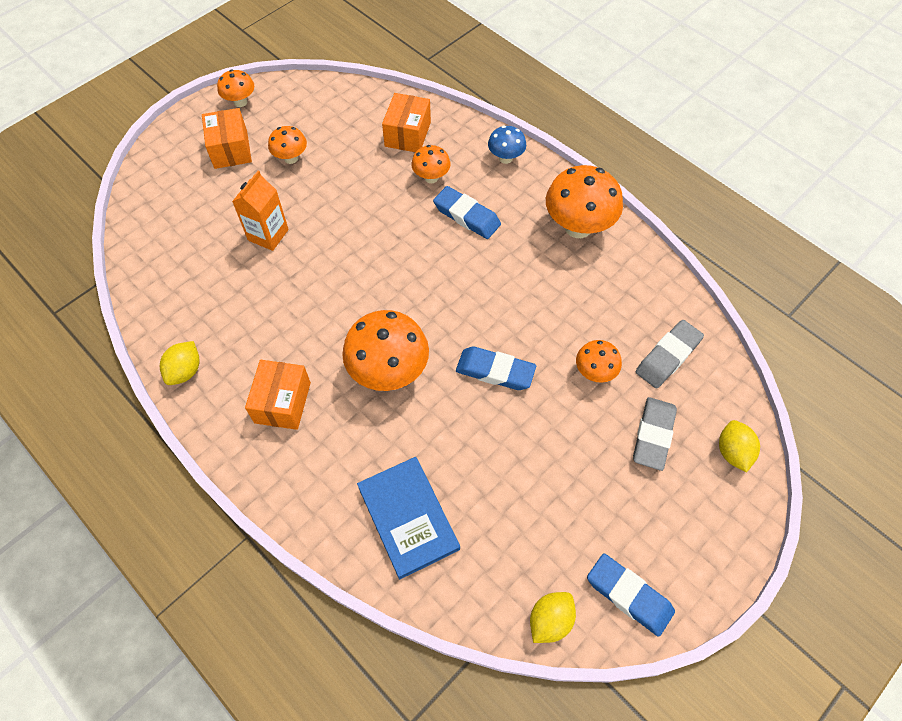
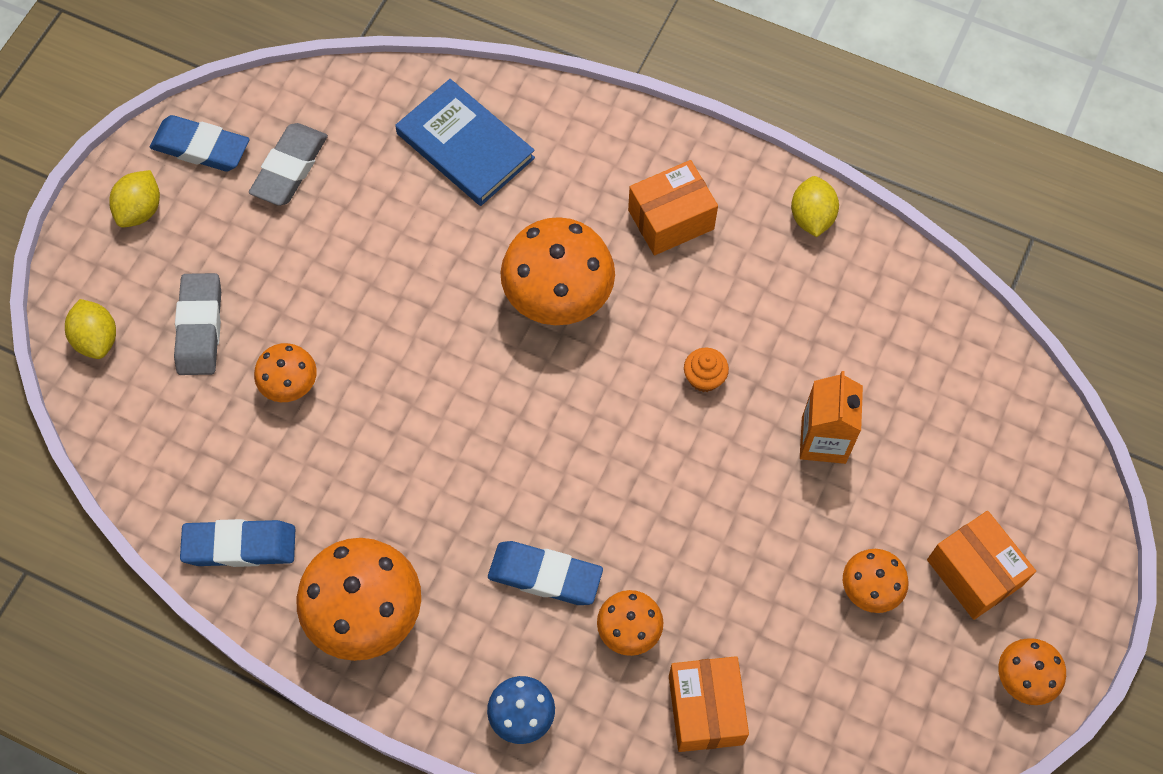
camera: 160 degrees right, 5 degrees up
orange box [245,360,311,430] -> orange box turned 75 degrees clockwise [628,160,718,255]
blue eraser [456,346,536,390] -> blue eraser moved to [180,519,295,567]
yellow lemon [530,592,576,643] -> yellow lemon moved to [109,170,160,228]
grey eraser [635,320,704,388] -> grey eraser moved to [249,123,328,206]
none -> orange cupcake [684,348,729,392]

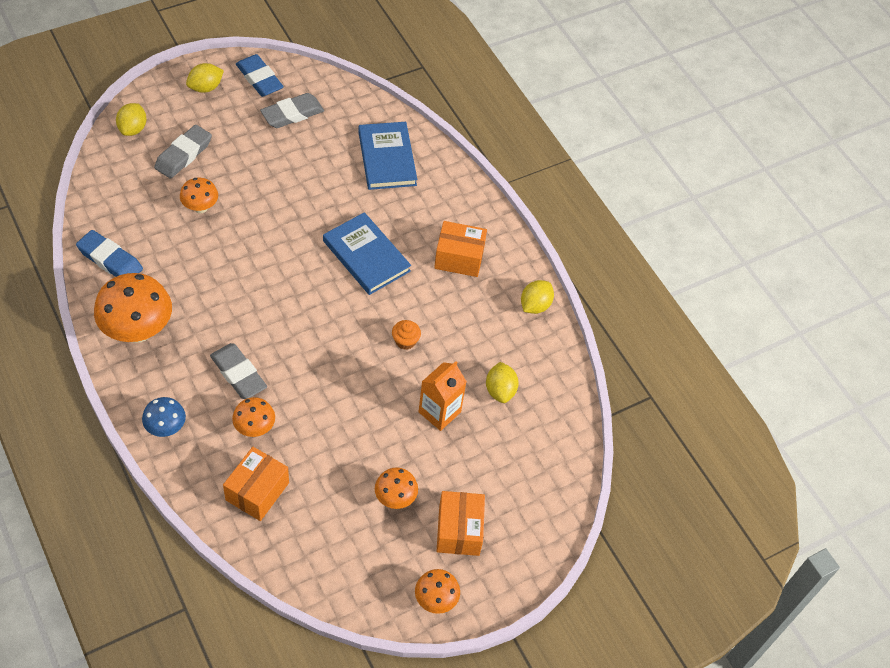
camera: 30 degrees right, 10 degrees down
blue eraser [488,541,603,605] -> grey eraser [210,343,267,399]
orange mushroom [500,217,615,325] -> blue book [323,212,411,295]
none -> yellow lemon [486,362,519,403]

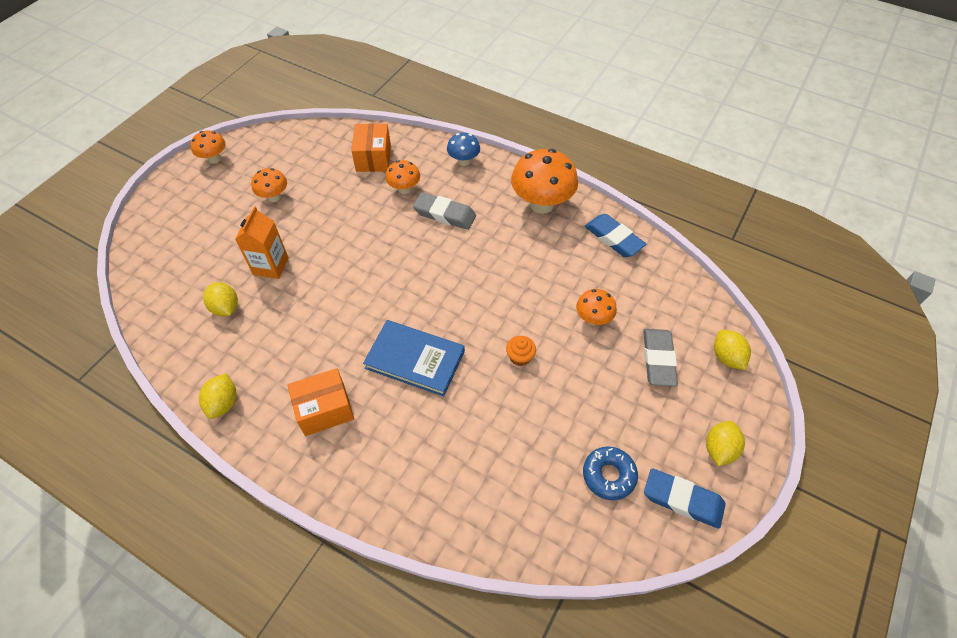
camera: 155 degrees right, 0 degrees up
blue eraser [76,230,143,277] -> blue eraser turned 45 degrees clockwise [585,214,646,257]
grey eraser [260,93,324,128] -> blue donut [583,446,638,500]
blue book [358,122,417,190] -> none
orange cupcake [392,320,421,350] -> orange cupcake moved to [506,336,536,366]
orange box [437,491,485,556] -> none

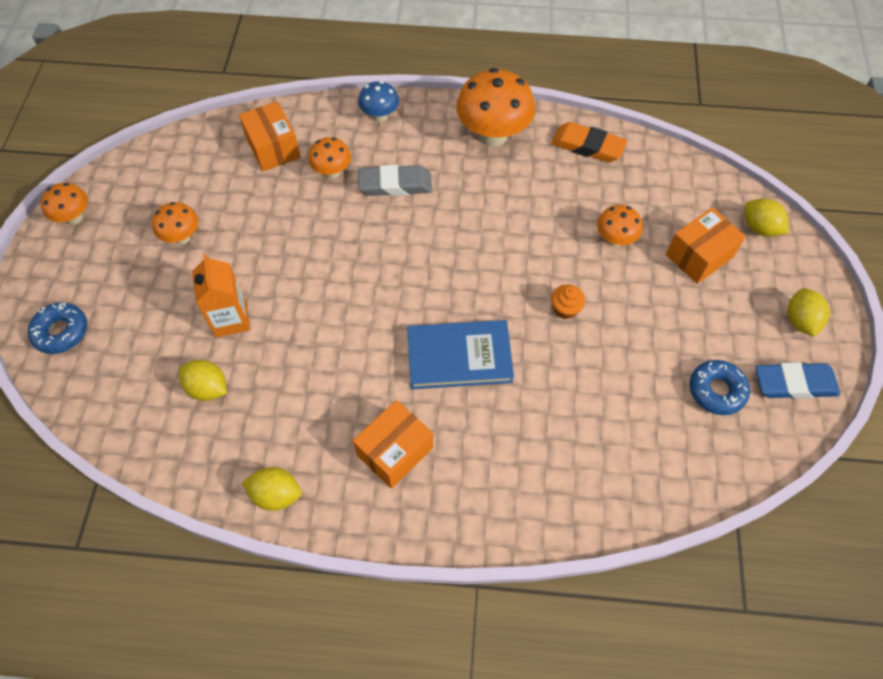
camera: 25 degrees left, 5 degrees up
yellow lemon [199,373,237,419] -> yellow lemon turned 60 degrees counterclockwise [242,467,302,511]
blue eraser [585,214,646,257] -> orange eraser [551,122,628,162]
grey eraser [643,329,678,386] -> orange box [666,207,746,284]
none -> blue donut [28,302,87,354]

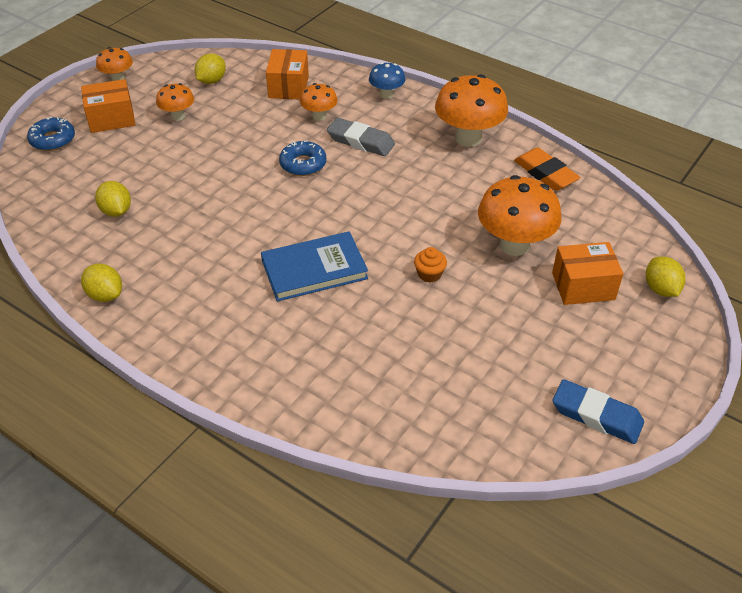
camera: 30 degrees right, 15 degrees down
orange carton [192,254,250,338] -> none
orange box [353,400,433,489] -> orange box moved to [81,79,135,133]
blue book [407,320,514,389] -> blue book turned 45 degrees counterclockwise [261,231,368,301]
orange mushroom [597,205,643,247] -> orange mushroom [478,175,562,256], size x1.85
blue donut [690,360,750,415] -> blue donut moved to [279,140,326,176]
yellow lemon [787,288,830,337] -> yellow lemon moved to [195,53,226,84]

